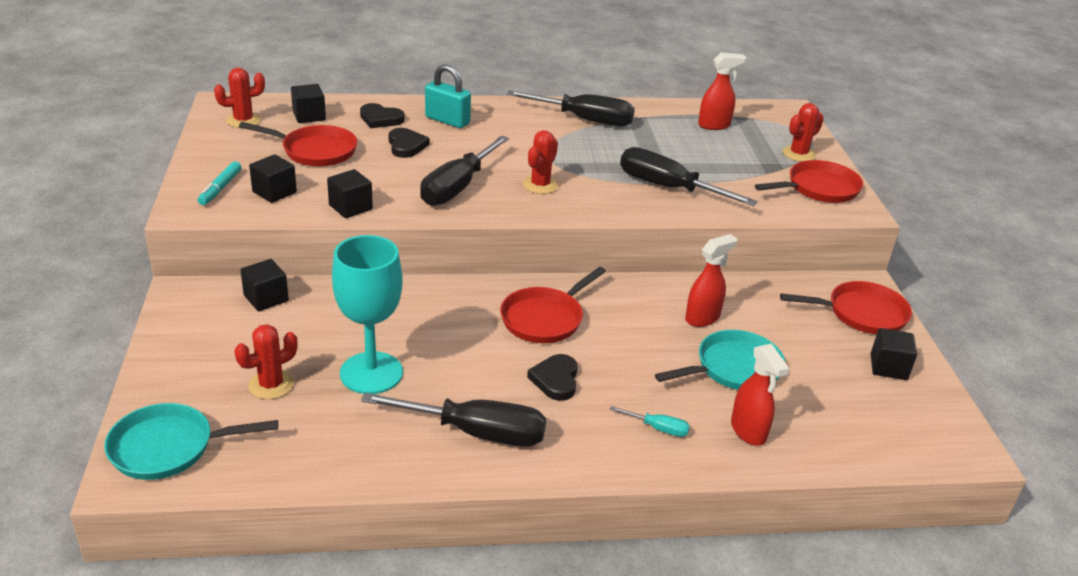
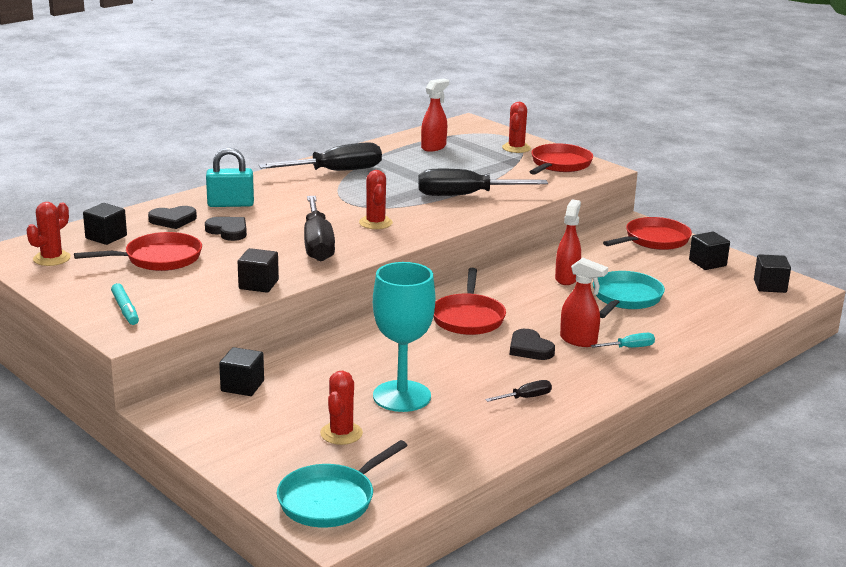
camera: 35 degrees left, 10 degrees down
black cube [249,154,297,203] -> black cube moved to [754,254,791,293]
black screwdriver [361,392,546,447] -> black screwdriver [485,380,552,402], size x0.45
red spray bottle [731,344,790,446] -> red spray bottle moved to [560,258,608,347]

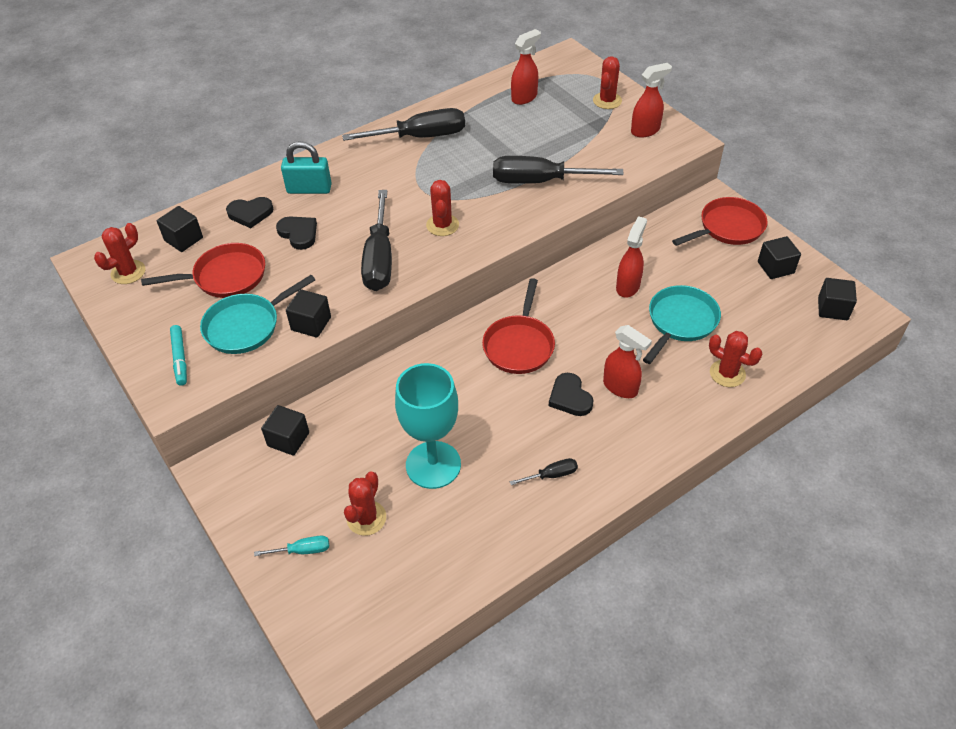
camera: 10 degrees right, 25 degrees up
turquoise pan [277,440,408,527] -> turquoise pan moved to [200,275,315,354]
red pan [530,143,593,175] -> red spray bottle [631,63,672,137]
turquoise screwdriver [591,333,655,348] -> turquoise screwdriver moved to [254,536,329,556]
none -> red cactus [709,331,762,387]

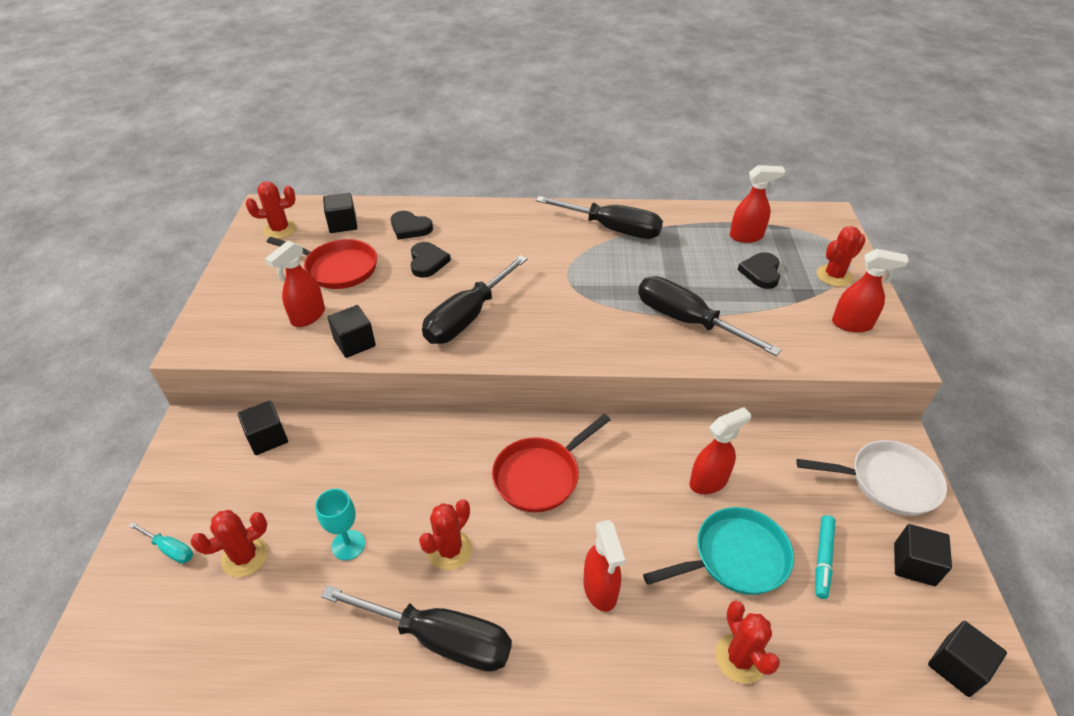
camera: 35 degrees right, 5 degrees down
turquoise marker [170,325,187,386] -> turquoise marker moved to [815,515,836,599]
turquoise pan [200,275,315,354] -> red spray bottle [265,241,325,327]
turquoise padlock [281,141,332,194] -> none
turquoise goblet [395,363,461,489] -> turquoise goblet [315,489,365,560], size x0.51
red cactus [426,180,459,236] -> red cactus moved to [419,499,472,570]
black screwdriver [510,458,578,485] -> black screwdriver [321,585,512,672], size x2.24
black heart [549,373,594,416] -> black heart moved to [738,252,780,289]
red pan [672,197,768,246] -> white pan [797,440,947,516]

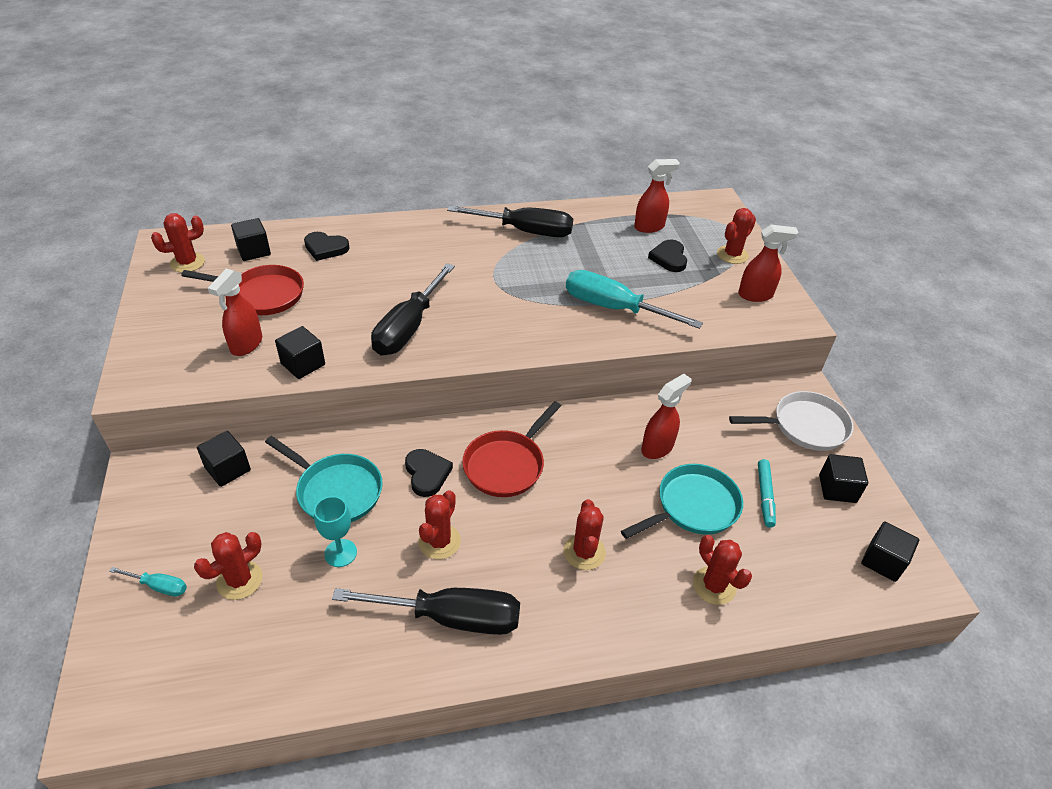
camera: 15 degrees left, 0 degrees up
black heart [411,242,451,278] -> black heart moved to [405,449,453,497]
red spray bottle [583,520,625,612] -> red cactus [564,499,606,570]
black screwdriver [638,276,782,356] -> turquoise screwdriver [566,270,703,329]
none -> turquoise pan [265,436,383,522]

